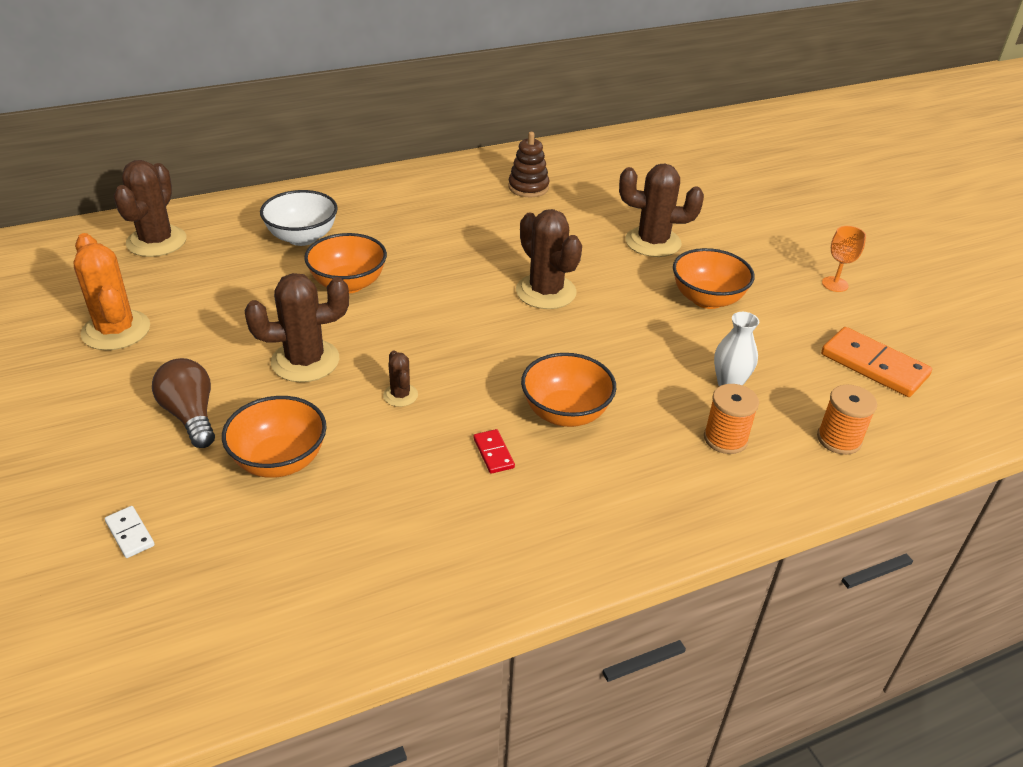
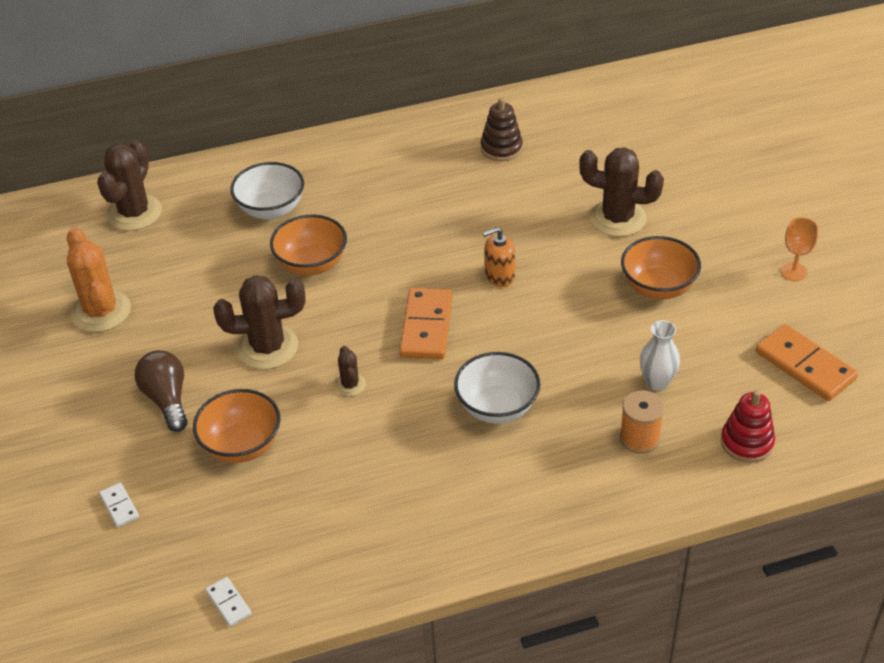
camera: 10 degrees right, 5 degrees up
red domino [474,429,515,474] -> none
brown cactus [516,209,582,309] -> orange soap dispenser [483,227,515,287]
orange bowl [521,353,616,427] -> white bowl [454,352,540,424]
orange spool [817,385,877,455] -> red stacking toy [721,390,775,463]
none -> white domino [205,577,252,627]
none -> orange domino [399,288,453,359]

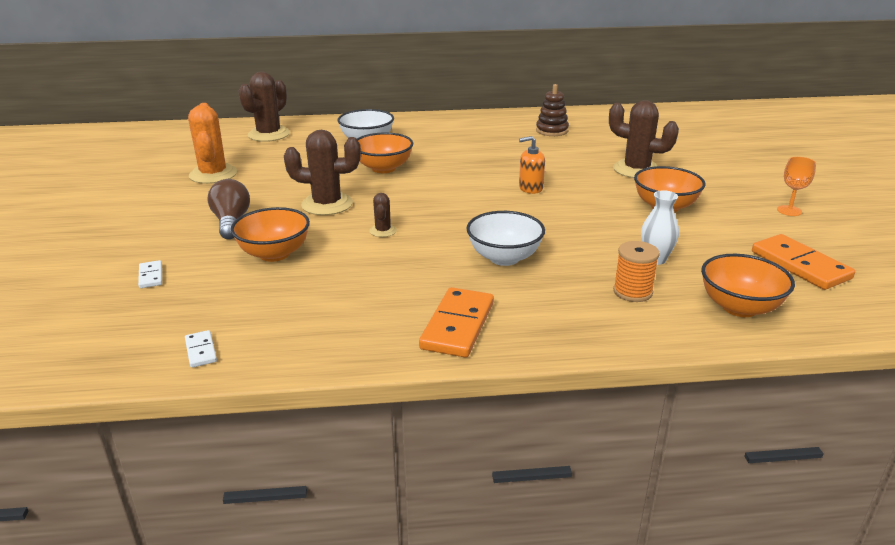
camera: 10 degrees right, 15 degrees down
orange domino [399,288,453,359] -> orange domino moved to [419,287,494,357]
red stacking toy [721,390,775,463] -> orange bowl [701,254,795,317]

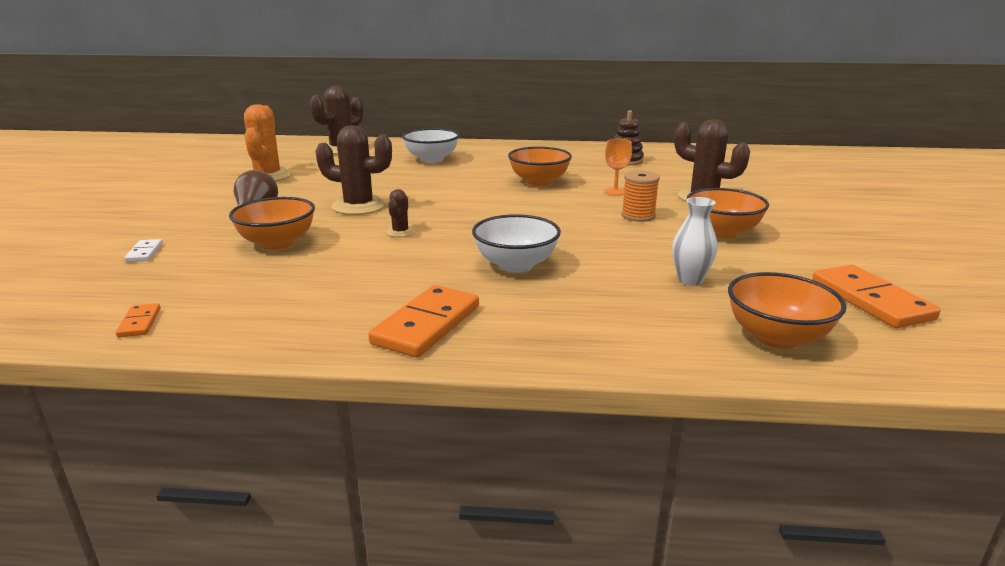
camera: 10 degrees right, 5 degrees down
white domino [185,330,217,368] -> orange domino [116,303,161,337]
orange bowl [357,133,413,173] -> orange bowl moved to [508,147,572,186]
orange soap dispenser [519,136,545,194] -> none
orange spool [613,241,659,302] -> orange spool moved to [621,171,660,222]
orange goblet [777,157,816,216] -> orange goblet moved to [604,139,632,196]

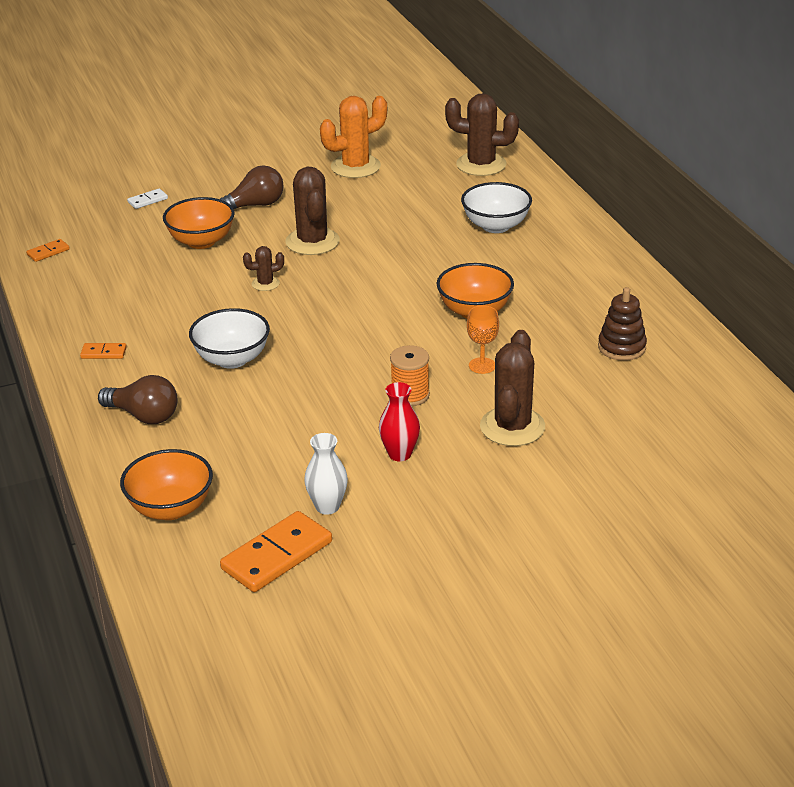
camera: 65 degrees right, 10 degrees up
orange domino [368,285,479,357] -> orange domino [80,343,127,359], size x0.48
white vase [672,197,717,286] -> white vase moved to [304,433,348,515]
orange bowl [687,188,769,238] -> red vase [379,382,420,461]
none -> brown light bulb [98,375,178,424]

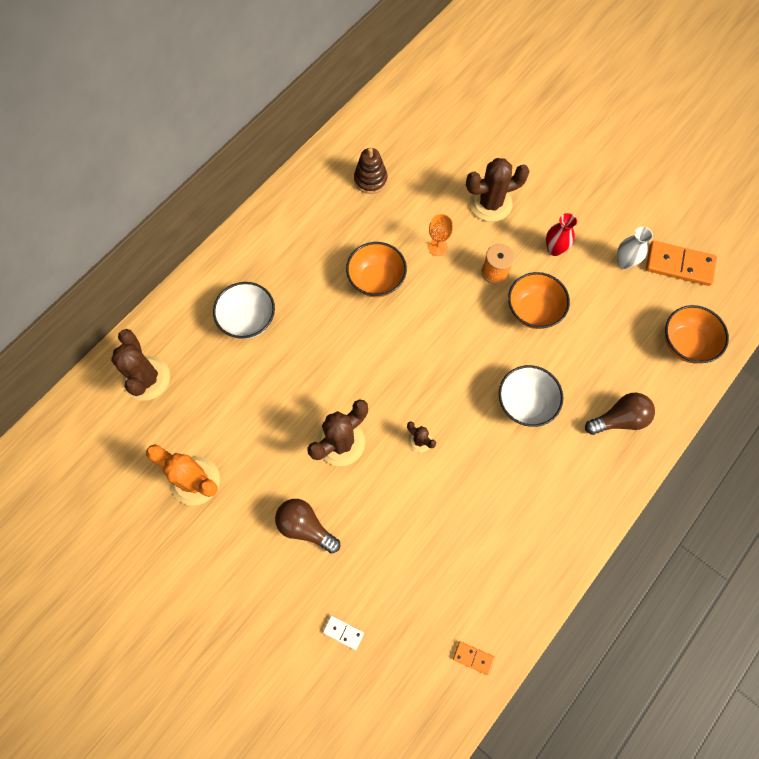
camera: 120 degrees left, 35 degrees up
orange domino [80,343,127,359] -> none
brown light bulb [98,375,178,424] -> brown light bulb turned 75 degrees clockwise [585,393,655,435]
orange bowl [163,197,235,249] -> orange bowl moved to [508,272,570,329]

